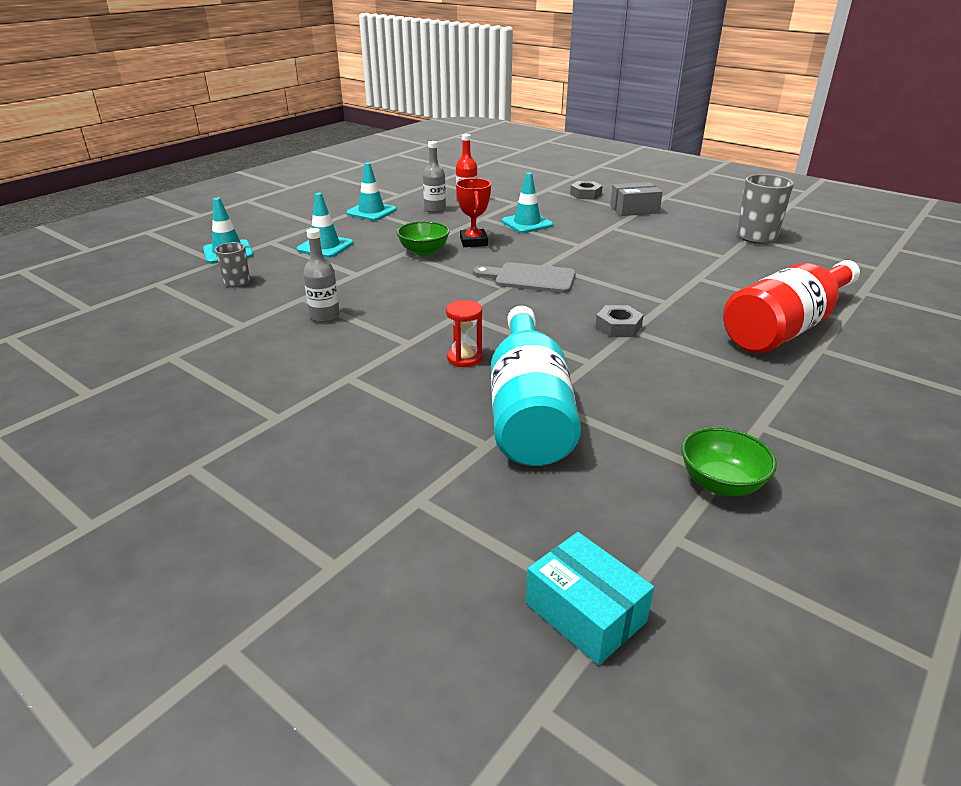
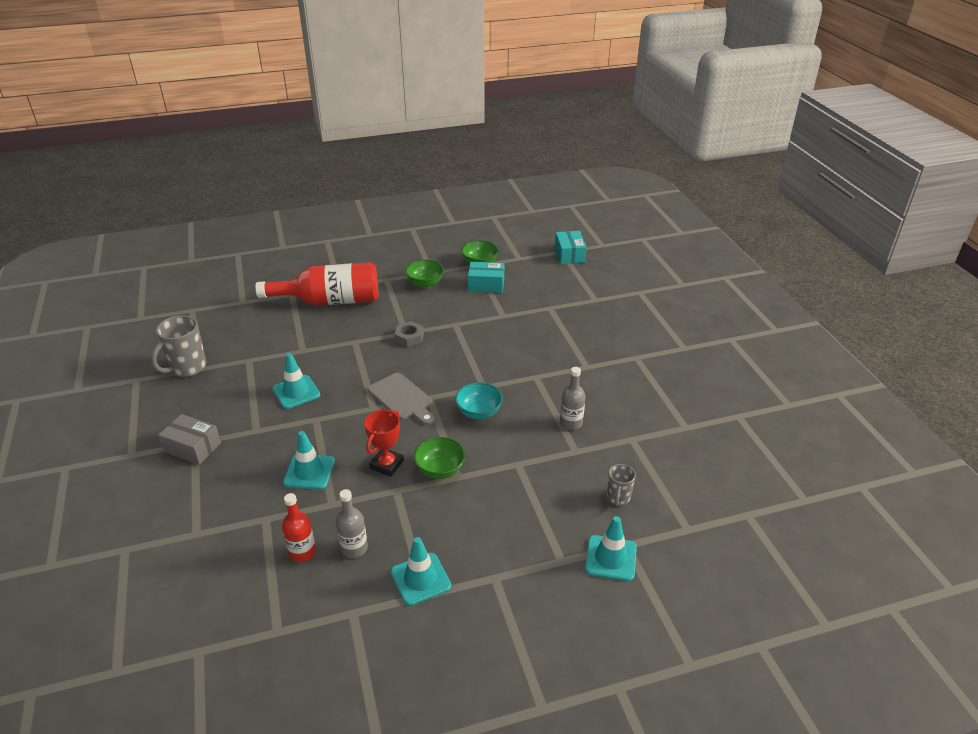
camera: 145 degrees left, 5 degrees up
turquoise traffic cone [296,193,353,258] -> turquoise traffic cone moved to [272,353,320,409]
red hourglass [446,300,482,367] -> none
turquoise bottle [491,306,581,466] -> none
grey nut [570,181,602,200] -> none
none -> green bowl [405,260,444,288]
none -> turquoise bowl [455,382,503,419]
none -> turquoise box [468,262,504,293]

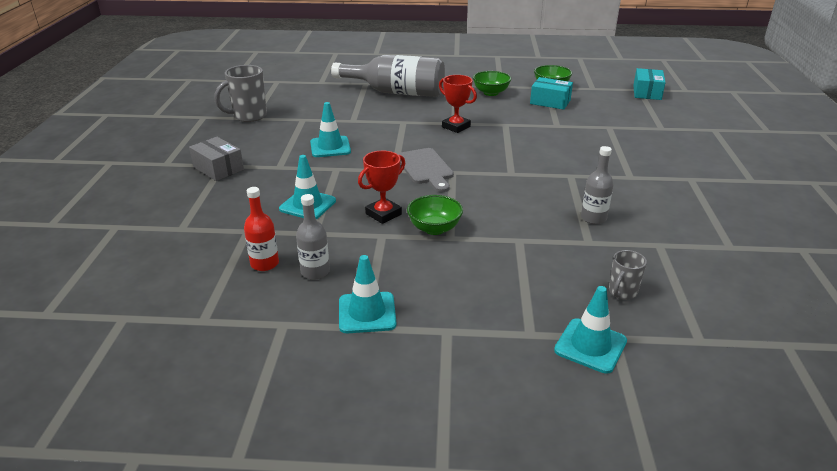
camera: 20 degrees right, 5 degrees down
red bottle [255,262,378,306] -> grey bottle [331,55,445,97]
grey nut [395,321,424,347] -> red trophy [439,75,477,133]
turquoise bowl [455,382,503,419] -> none

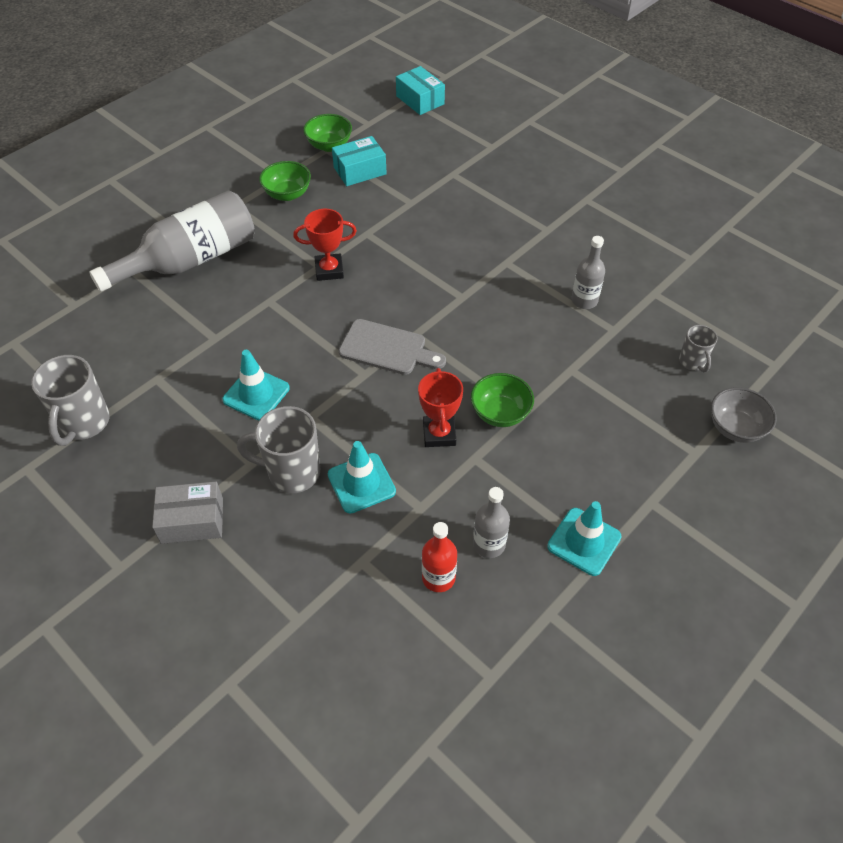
camera: 50 degrees left, 20 degrees up
turquoise traffic cone [554,286,627,374] -> grey bowl [711,387,777,443]
none -> grey mug [237,406,320,493]

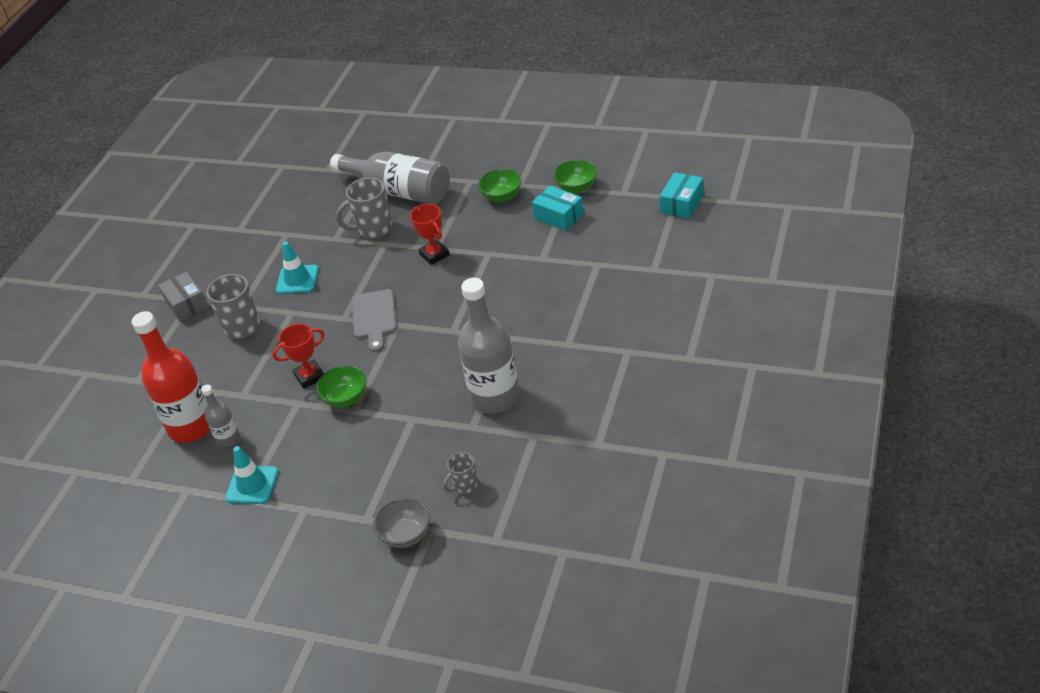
camera: 70 degrees right, 10 degrees down
grey mug [31,355,110,446] -> grey mug moved to [336,177,392,239]
turquoise traffic cone [328,441,396,513] -> none
red bottle [422,522,457,592] -> red bottle [132,311,210,443], size x2.04
grey bottle [572,236,605,309] -> grey bottle [458,278,520,414], size x2.04

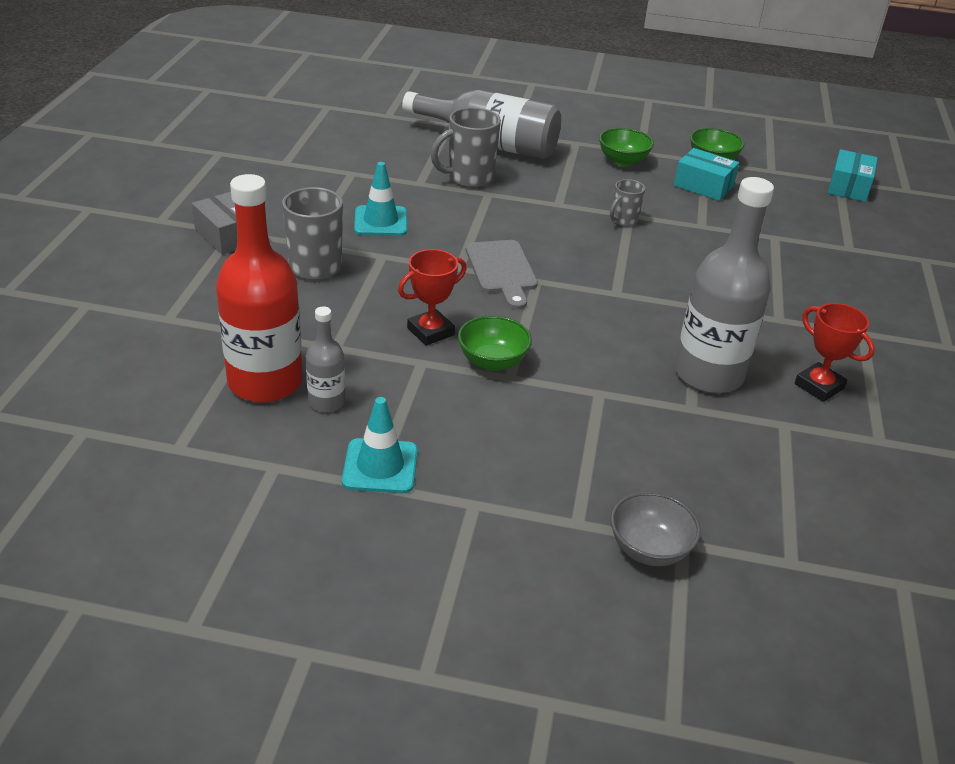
camera: 15 degrees left, 5 degrees down
red trophy [410,204,450,265] -> red trophy moved to [795,303,875,402]
grey mug [443,452,478,494] -> grey mug moved to [610,179,645,227]

